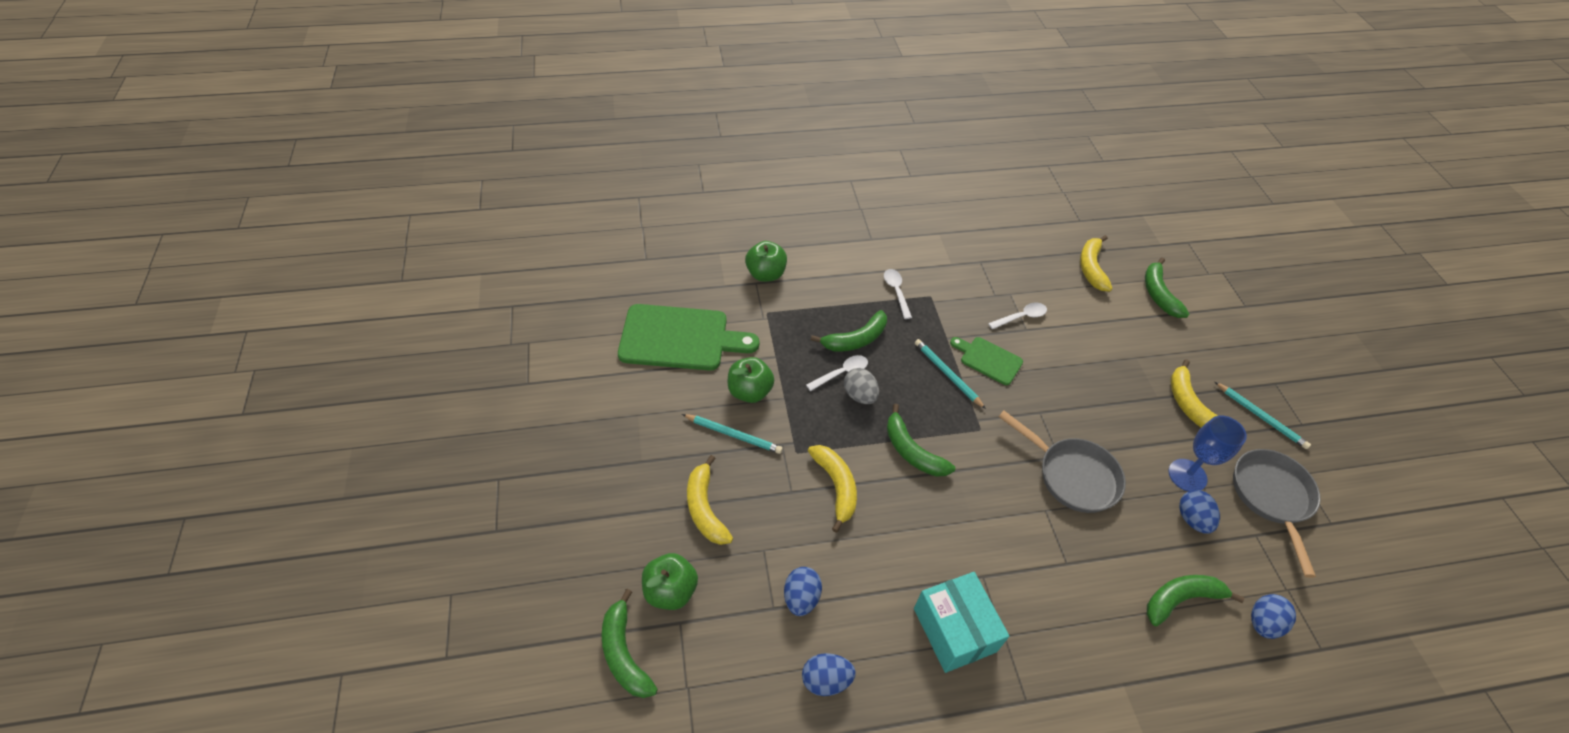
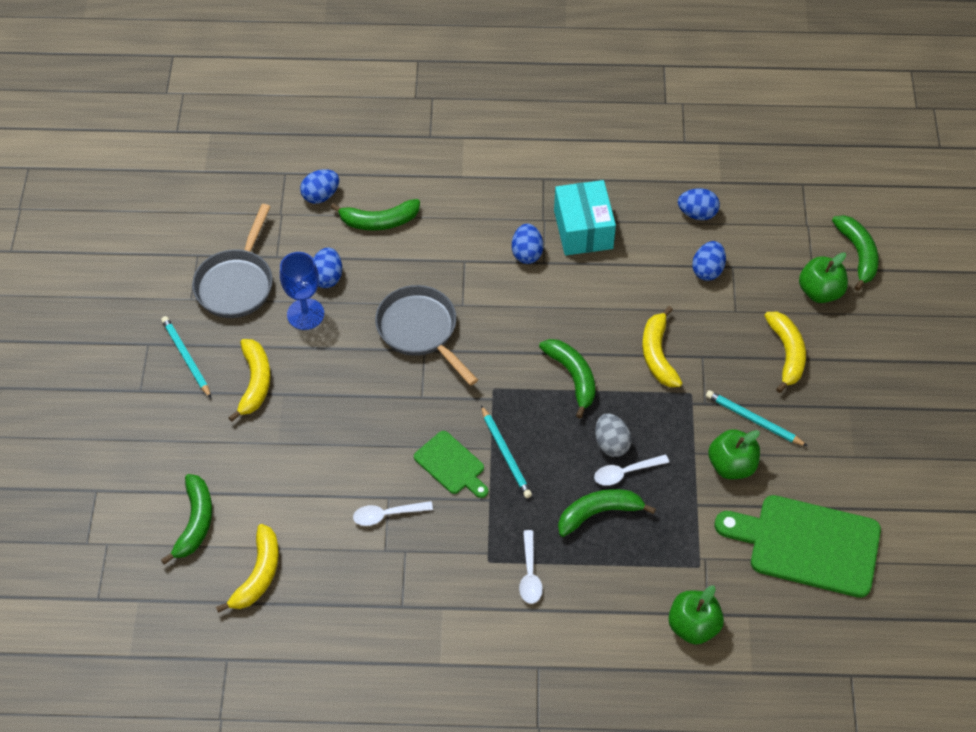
camera: 165 degrees left, 5 degrees up
none -> blue egg [512,224,543,264]

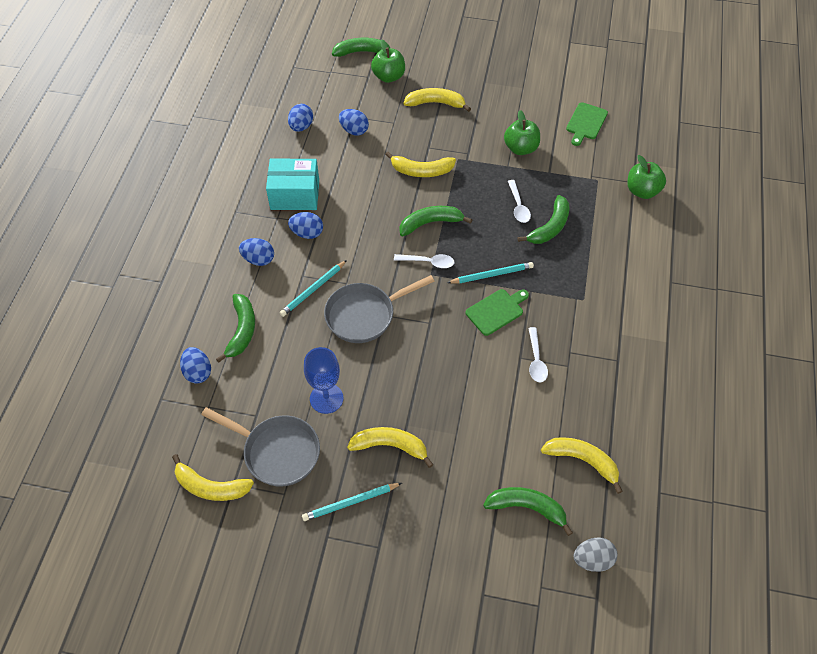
camera: 80 degrees left, 0 degrees up
blue egg [313,248,342,288] -> blue egg moved to [239,238,274,266]
white spoon [519,530,543,604] -> white spoon moved to [394,254,454,268]
green banana [558,489,656,537] -> green banana turned 135 degrees counterclockwise [517,195,569,244]
grey egg [595,413,632,457] -> grey egg moved to [573,537,617,572]
turquoise pencil [706,390,807,446] -> turquoise pencil moved to [280,260,347,317]
green cutting board [715,495,881,598] -> green cutting board [566,102,608,146], size x0.53
none -> yellow banana [172,454,254,501]

